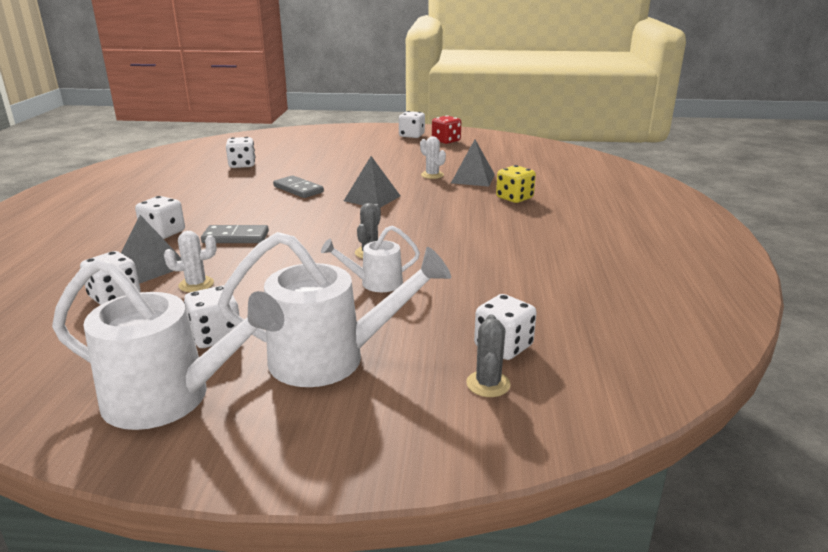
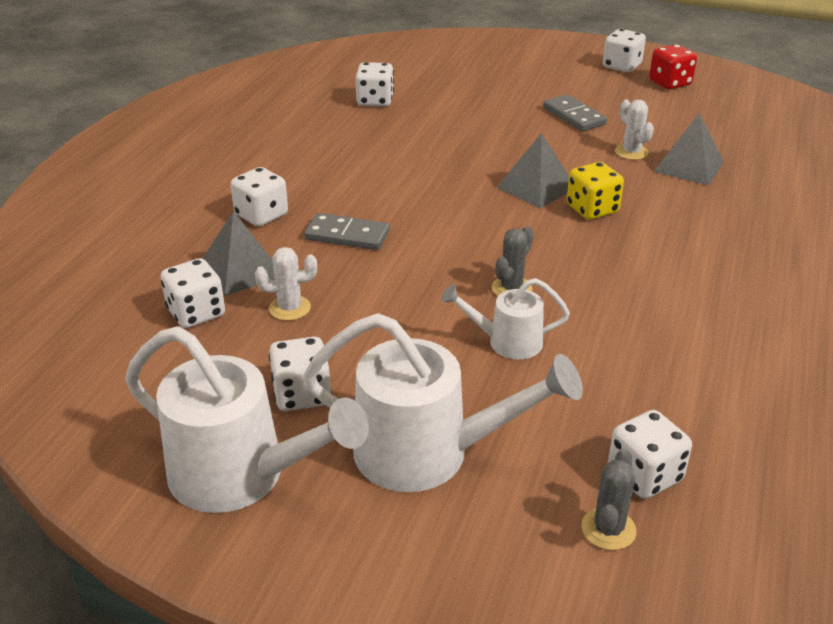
camera: 15 degrees right, 10 degrees up
grey domino [273,175,324,198] -> grey domino moved to [543,94,607,131]
yellow dice [496,165,536,203] -> yellow dice moved to [567,162,624,220]

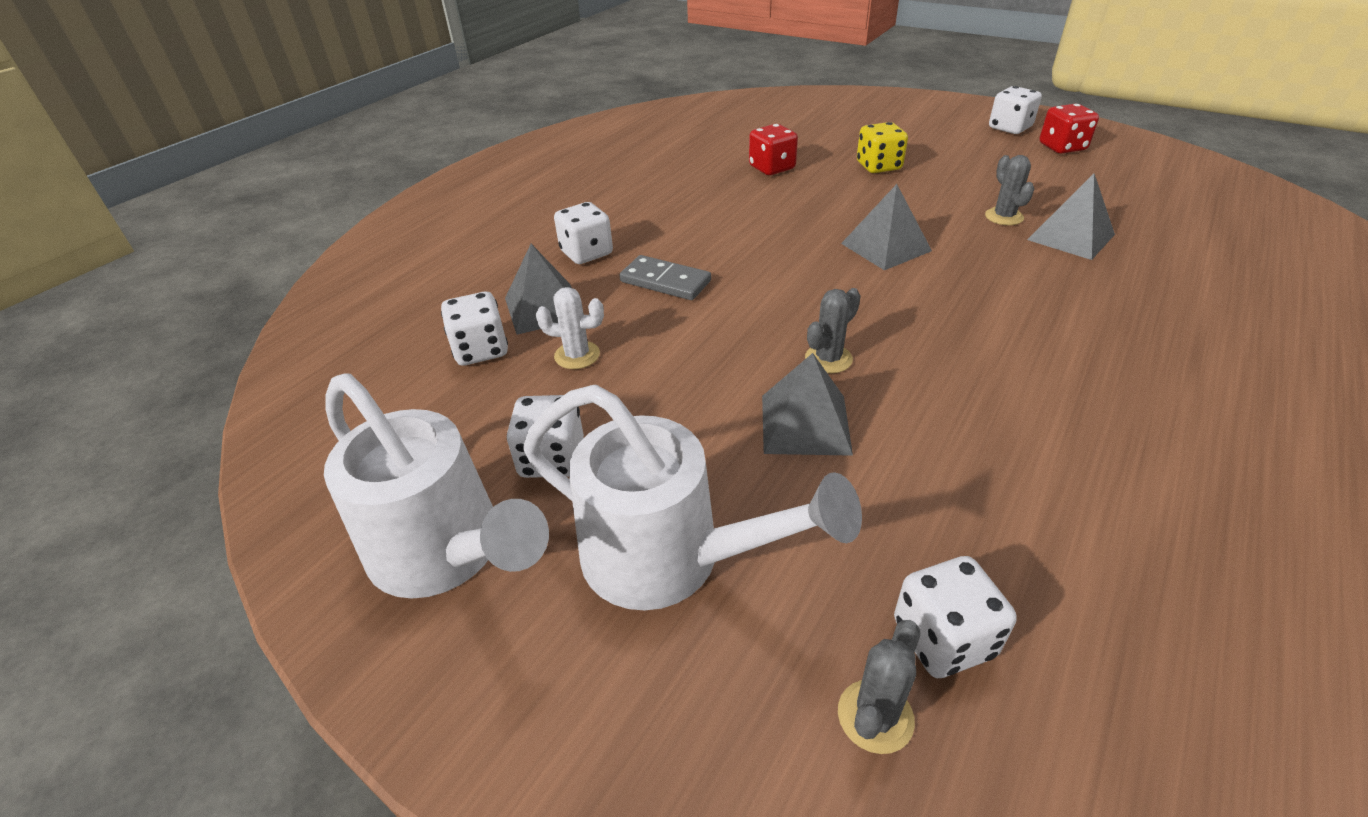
camera: 15 degrees right, 5 degrees up
white dice [356,62,394,107] -> none
white watering can [441,278,570,359] -> grey pyramid [762,353,853,456]
grey domino [543,94,607,131] -> none
yellow dice [567,162,624,220] -> yellow dice moved to [857,122,908,173]
white cactus [615,99,654,160] -> grey cactus [985,155,1034,225]
none -> red dice [749,124,798,175]

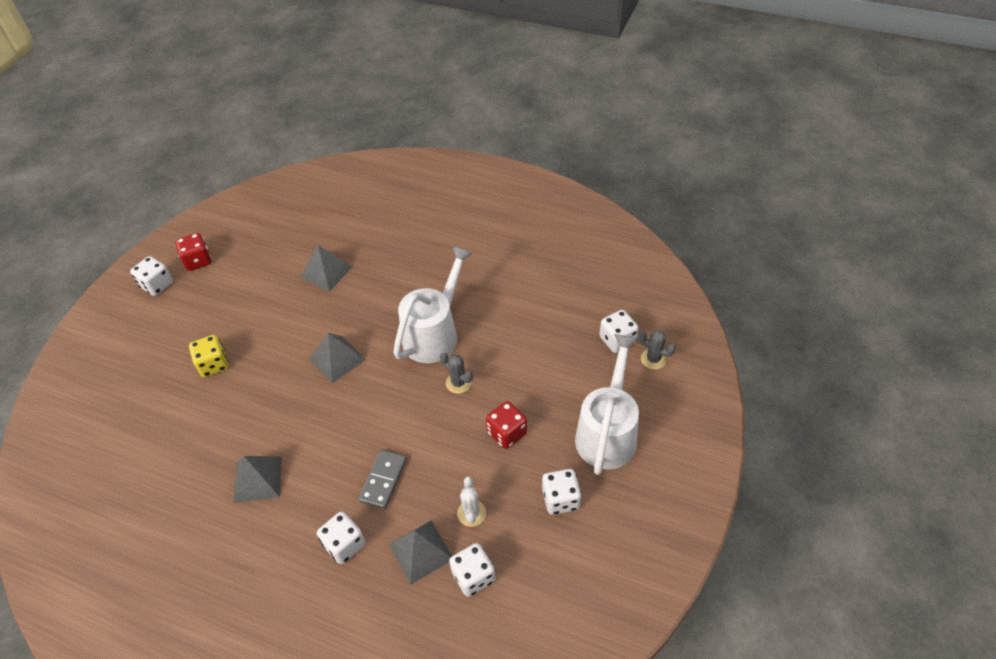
camera: 100 degrees left, 10 degrees up
white watering can [324,373,549,598] -> white watering can moved to [394,246,473,363]
red dice [749,124,798,175] -> red dice moved to [486,401,527,449]
grey pyramid [762,353,853,456] -> grey pyramid moved to [233,456,282,503]
grey cactus [985,155,1034,225] -> none

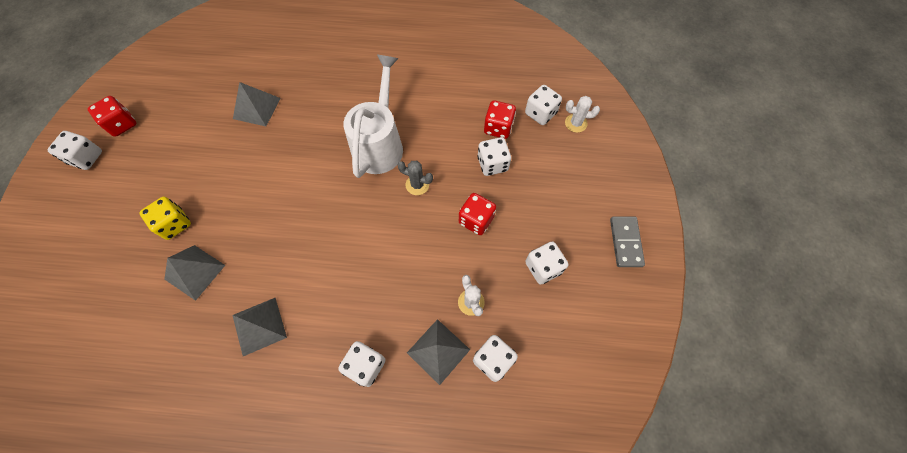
camera: 20 degrees left, 15 degrees up
grey pyramid [309,333,366,383] -> grey pyramid moved to [164,245,225,301]
grey domino [358,450,407,509] -> grey domino moved to [610,216,645,267]
white watering can [575,334,639,475] -> none
grey cactus [638,330,676,370] -> white cactus [565,96,600,133]
none -> white dice [477,137,511,176]
none -> red dice [484,100,516,139]

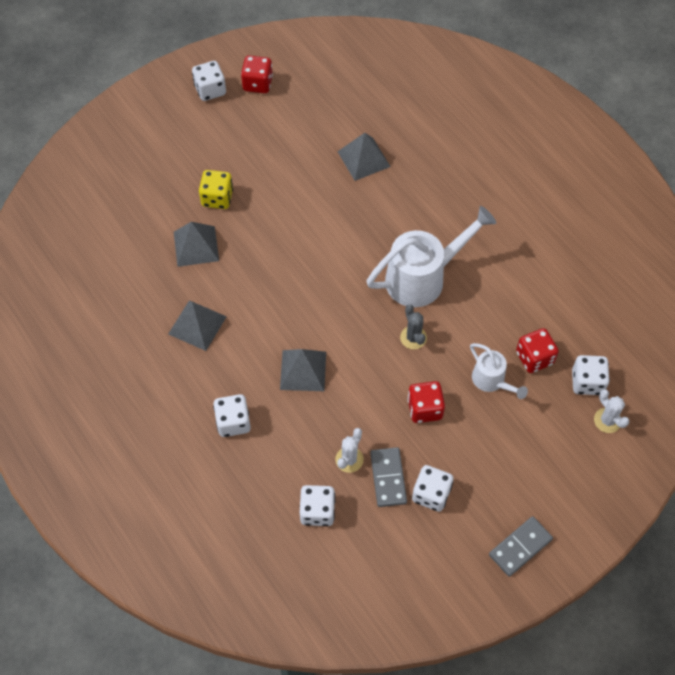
camera: 50 degrees right, 5 degrees down
grey pyramid [407,319,470,385] -> grey pyramid moved to [280,349,326,391]
white dice [477,137,511,176] -> white watering can [470,343,528,399]
none -> grey domino [370,447,407,507]

